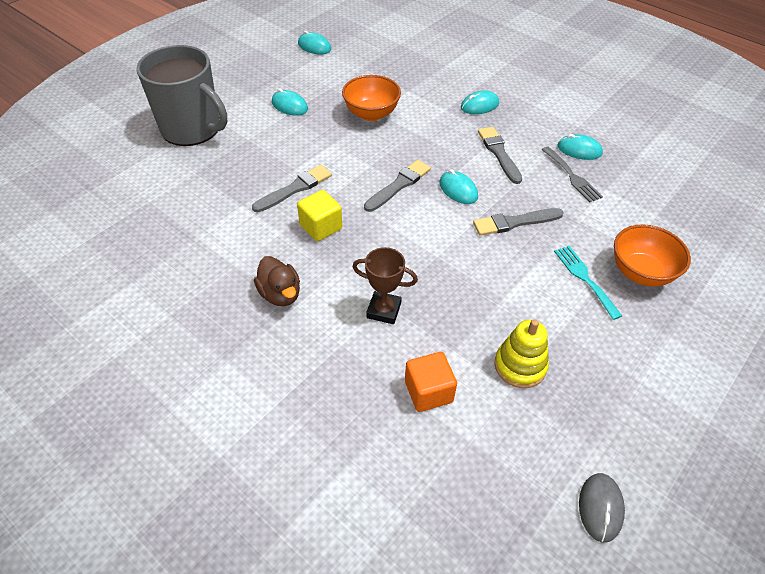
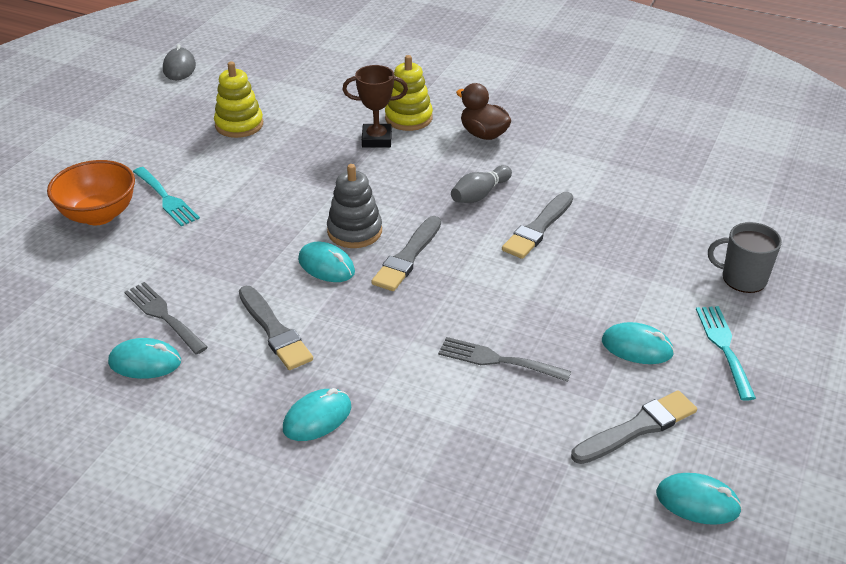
camera: 165 degrees right, 10 degrees down
grey mug [137,45,227,146] -> grey mug [708,222,782,293], size x0.49
yellow cube [297,190,342,241] -> grey bowling pin [451,165,512,203]
orange bowl [342,75,401,121] -> grey fork [438,337,571,382]
orange cube [405,352,457,412] -> none
grey brush [473,208,564,236] -> grey brush moved to [571,390,697,464]
none -> grey stacking toy [327,164,382,248]
none -> yellow stacking toy [385,55,433,131]
none -> turquoise fork [696,306,756,401]

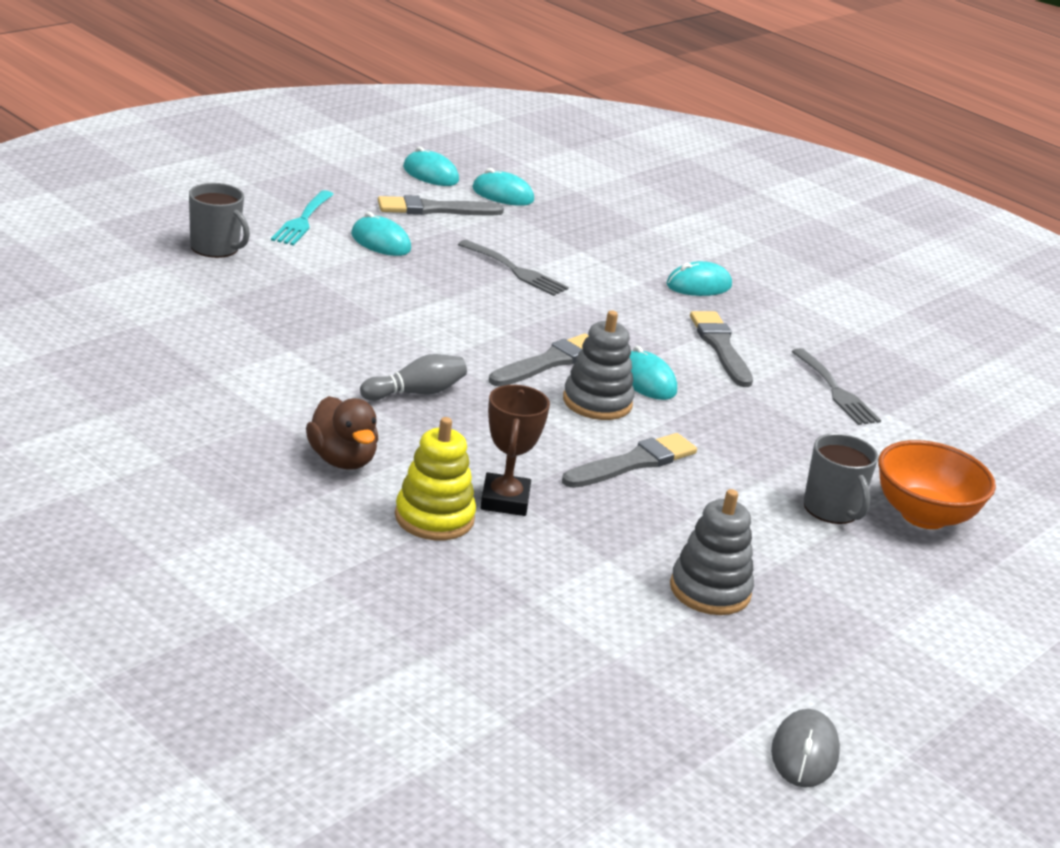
camera: 165 degrees left, 10 degrees down
turquoise mouse [108,338,181,379] -> turquoise mouse moved to [472,168,534,206]
turquoise fork [133,167,200,226] -> grey mug [804,433,878,524]
yellow stacking toy [214,61,263,138] -> grey stacking toy [670,489,754,615]
brown trophy [342,65,408,148] -> brown trophy turned 75 degrees clockwise [480,385,550,516]
grey brush [502,192,573,259] -> grey brush moved to [562,433,697,488]

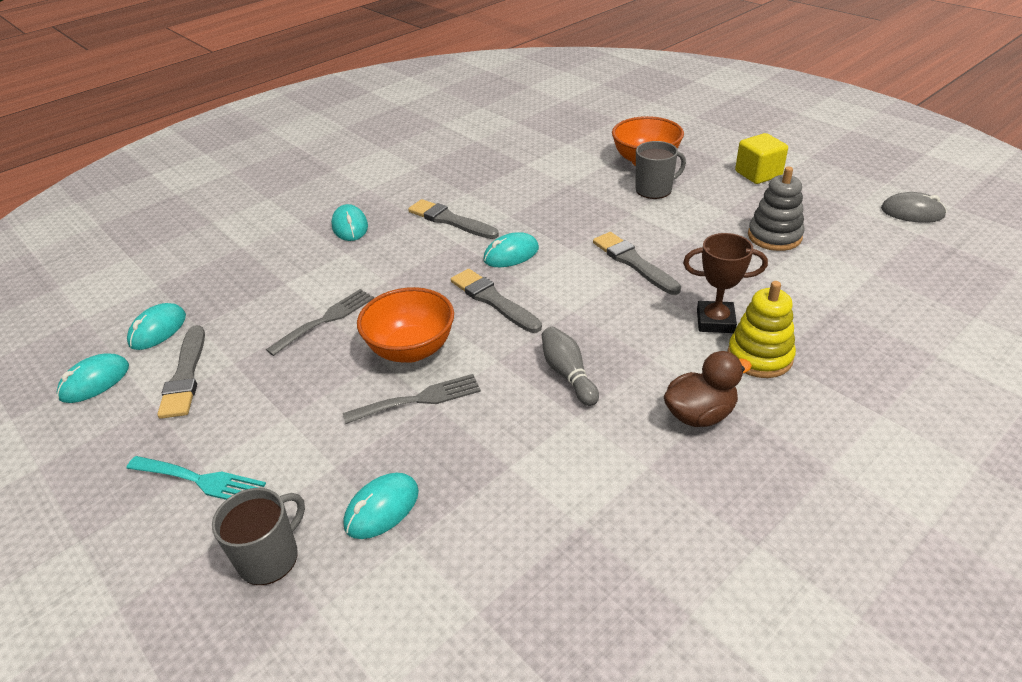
camera: 80 degrees left, 10 degrees up
turquoise mouse [351,212,411,256] -> turquoise mouse moved to [343,473,419,539]
grey stacking toy [563,310,635,420] -> none
grey brush [690,311,753,387] -> grey brush turned 45 degrees clockwise [408,199,499,239]
grey fork [792,348,881,425] -> grey fork moved to [343,374,481,424]
none -> orange bowl [357,287,454,363]
none -> yellow cube [735,133,788,184]

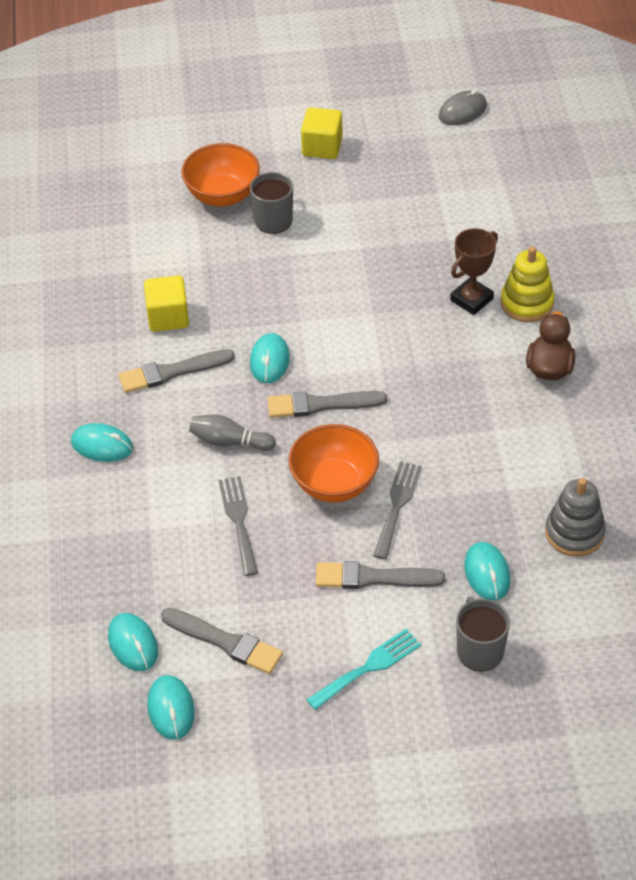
camera: 55 degrees left, 10 degrees up
grey bowling pin [542,327,599,406] -> grey bowling pin moved to [189,414,276,451]
grey brush [593,232,681,295] -> grey brush moved to [316,561,445,589]
grey stacking toy [748,166,805,251] -> grey stacking toy moved to [545,478,606,557]
none -> yellow cube [144,275,189,332]

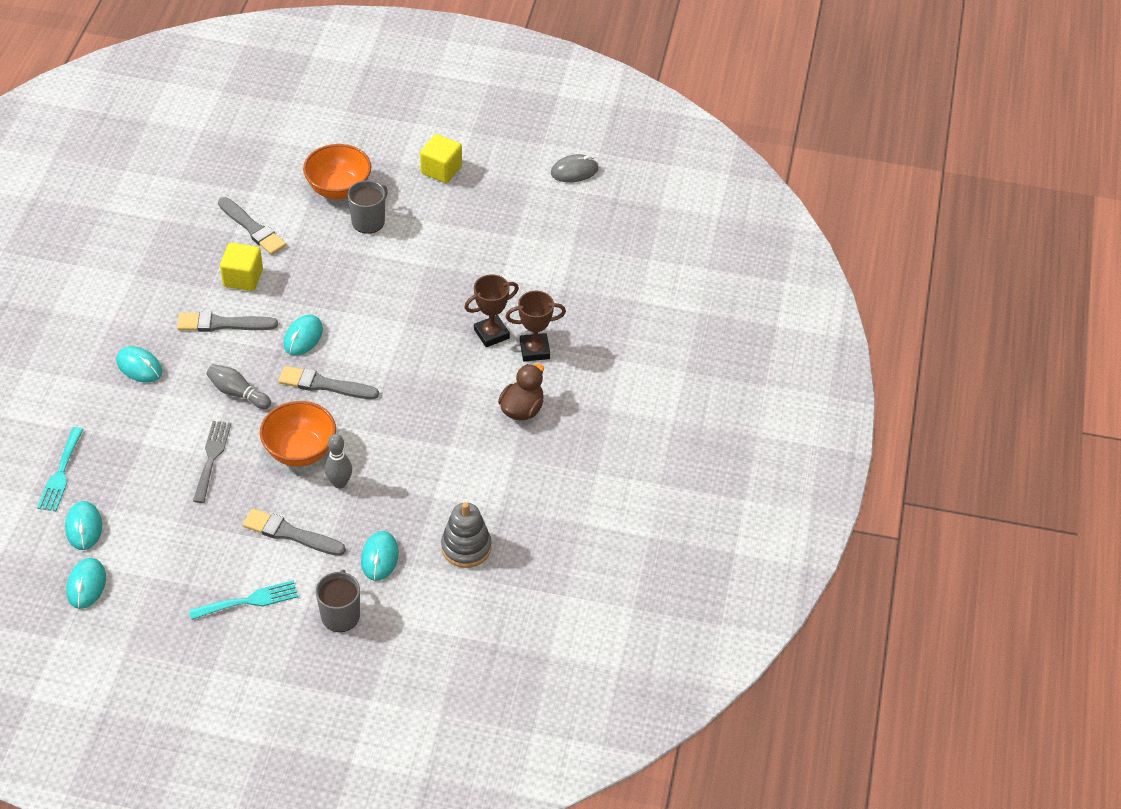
camera: 15 degrees right, 0 degrees up
grey brush [161,608,283,674] -> grey brush moved to [218,197,287,255]
grey fork [373,461,422,559] -> grey bowling pin [325,434,352,489]
yellow stacking toy [501,246,555,322] -> brown trophy [505,291,566,361]
none -> turquoise fork [37,427,84,511]

